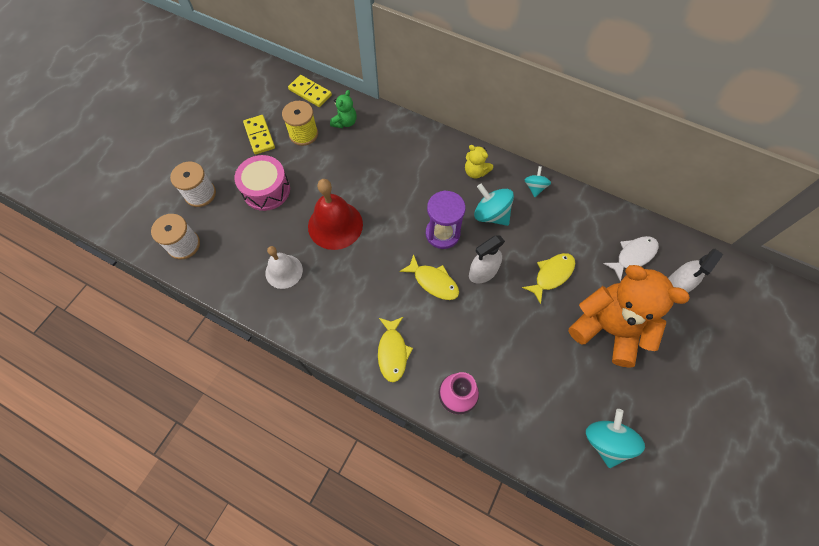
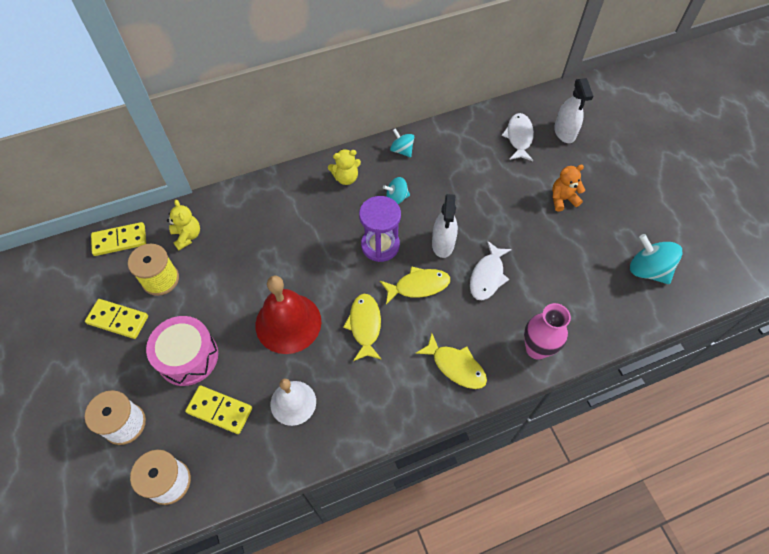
camera: 50 degrees left, 5 degrees down
green teddy bear [330,90,357,128] -> yellow teddy bear [167,200,200,250]
turquoise spinning top [474,184,514,226] -> turquoise spinning top [383,177,410,204], size x0.60
yellow fish [522,253,575,304] -> yellow fish moved to [343,294,382,361]
orange teddy bear [569,265,690,368] -> orange teddy bear [552,165,585,212], size x0.44
none -> yellow domino [185,385,252,434]
none -> white fish [470,241,512,300]

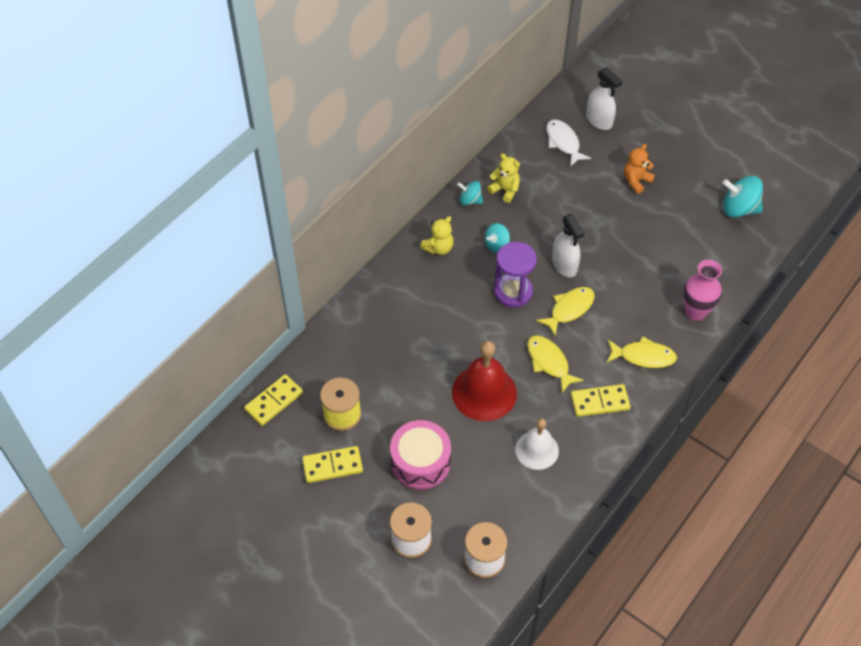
camera: 30 degrees left, 5 degrees down
yellow teddy bear [167,200,200,250] -> yellow teddy bear moved to [487,153,520,203]
yellow domino [185,385,252,434] -> yellow domino moved to [571,384,630,417]
white fish [470,241,512,300] -> none

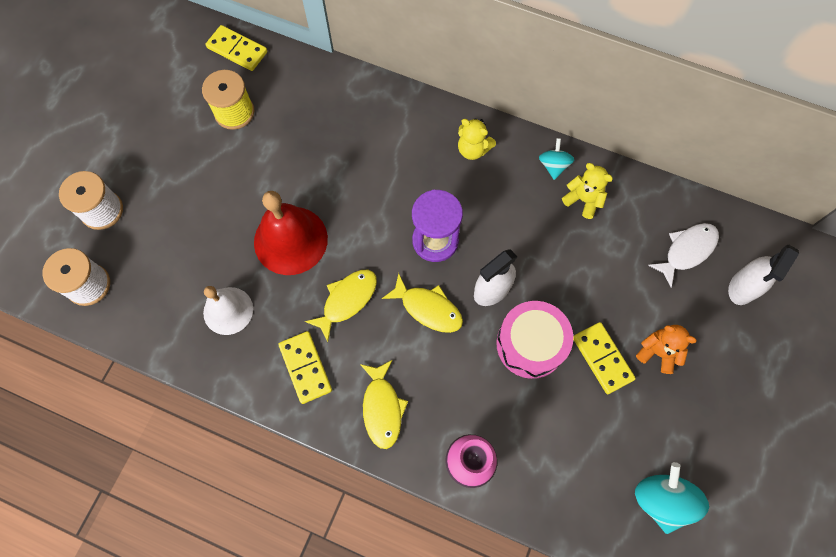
camera: 75 degrees right, 15 degrees up
yellow domino [302,446,363,483] -> yellow domino moved to [573,322,636,394]
pink drum [390,420,451,489] -> pink drum moved to [496,301,573,379]
turquoise spinning top [485,223,510,253] -> none
yellow teddy bear [487,153,520,203] -> yellow teddy bear turned 75 degrees counterclockwise [562,163,613,219]

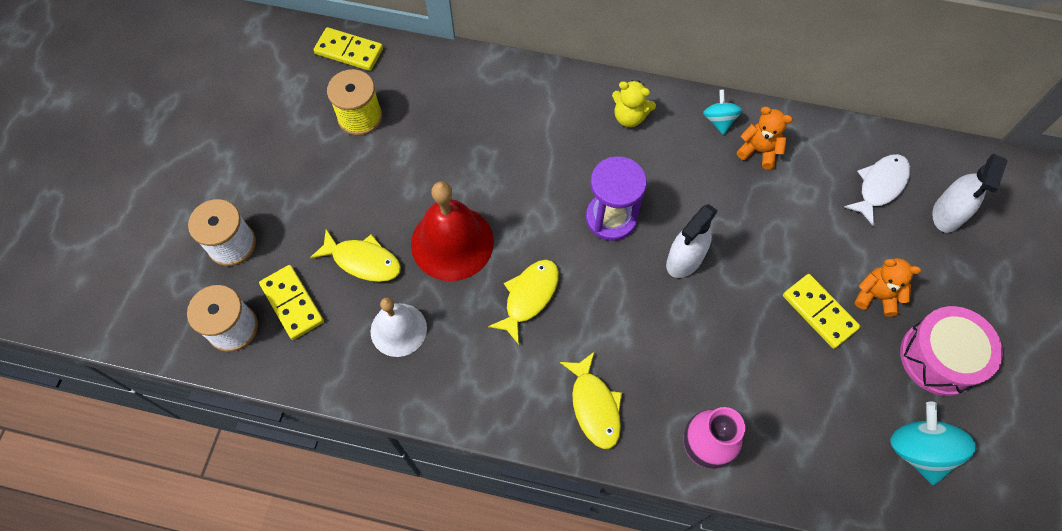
camera: 10 degrees left, 5 degrees down
yellow domino [278,331,332,404] -> yellow domino moved to [259,265,324,340]
yellow fish [382,273,463,333] -> yellow fish moved to [310,229,401,282]
pink drum [496,301,573,379] -> pink drum moved to [900,306,1003,396]
yellow teddy bear [562,163,613,219] -> orange teddy bear [737,107,793,170]

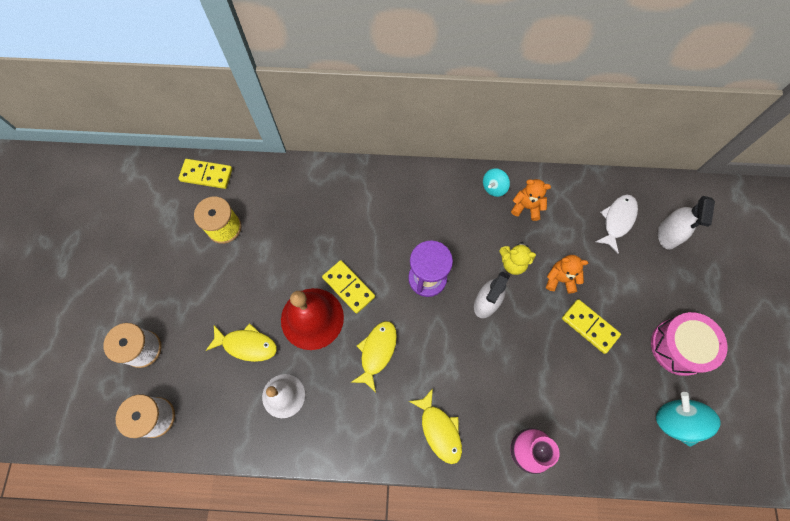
camera: 10 degrees left, 5 degrees up
yellow domino [259,265,324,340] -> yellow domino moved to [322,260,375,314]
yellow teddy bear [612,80,656,127] -> yellow teddy bear moved to [499,242,536,275]
turquoise spinning top [703,89,742,135] -> turquoise spinning top turned 120 degrees counterclockwise [483,168,510,197]
orange teddy bear [855,258,921,317] -> orange teddy bear moved to [546,255,588,294]

